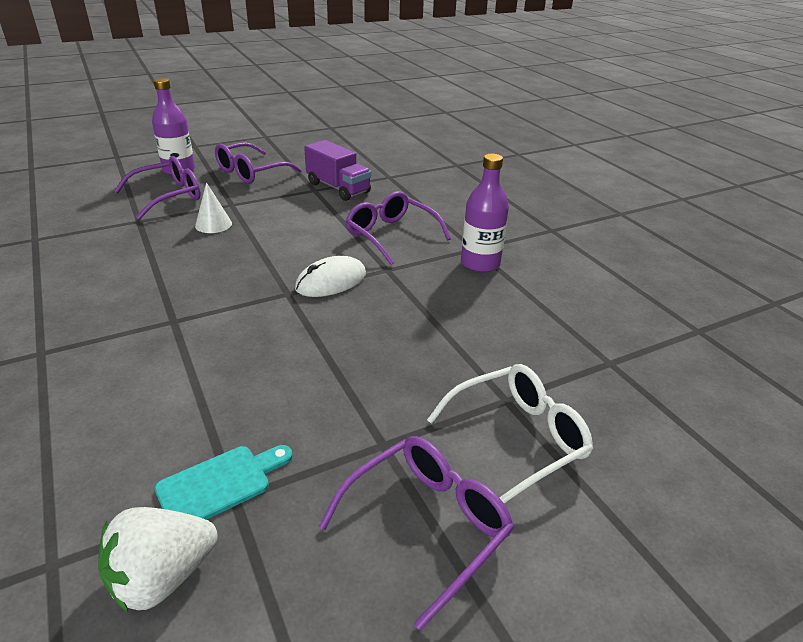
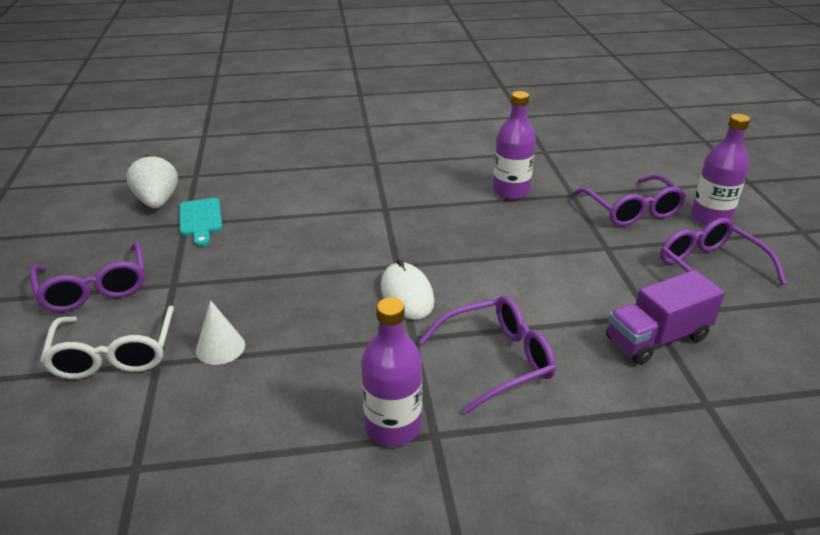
camera: 110 degrees right, 0 degrees up
white cone [195,182,232,233] -> white cone moved to [196,300,245,365]
none -> purple bottle [493,91,536,200]

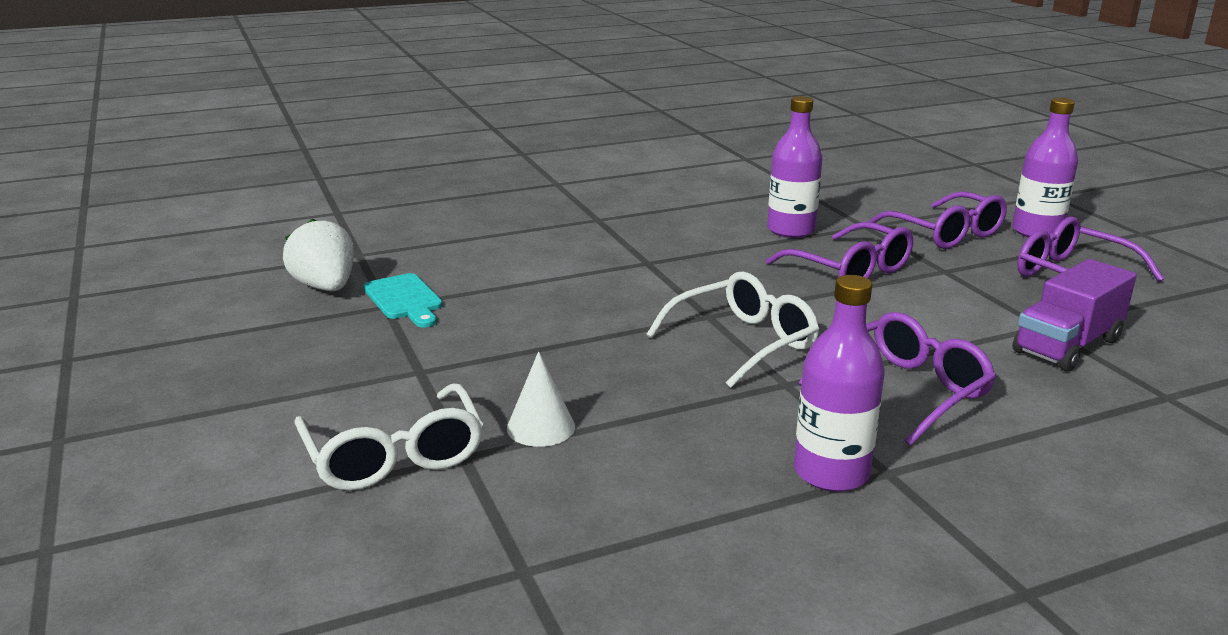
camera: 15 degrees left, 10 degrees down
purple glasses [30,242,145,312] -> purple glasses moved to [766,222,913,278]
white mouse [381,259,435,320] -> white glasses [646,272,819,388]

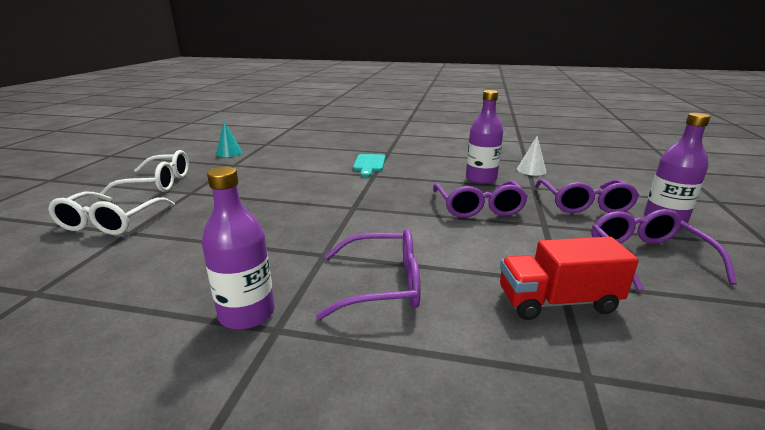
camera: 35 degrees right, 0 degrees up
white strawberry [283,218,354,291] -> turquoise cone [216,122,243,157]
turquoise cutting board [363,273,443,327] -> turquoise cutting board moved to [353,154,385,177]
white cone [507,351,575,447] -> white cone moved to [517,136,546,176]
white glasses [646,272,819,388] -> white glasses moved to [100,150,189,195]
purple truck [1012,259,1137,372] -> red truck [500,236,639,320]

